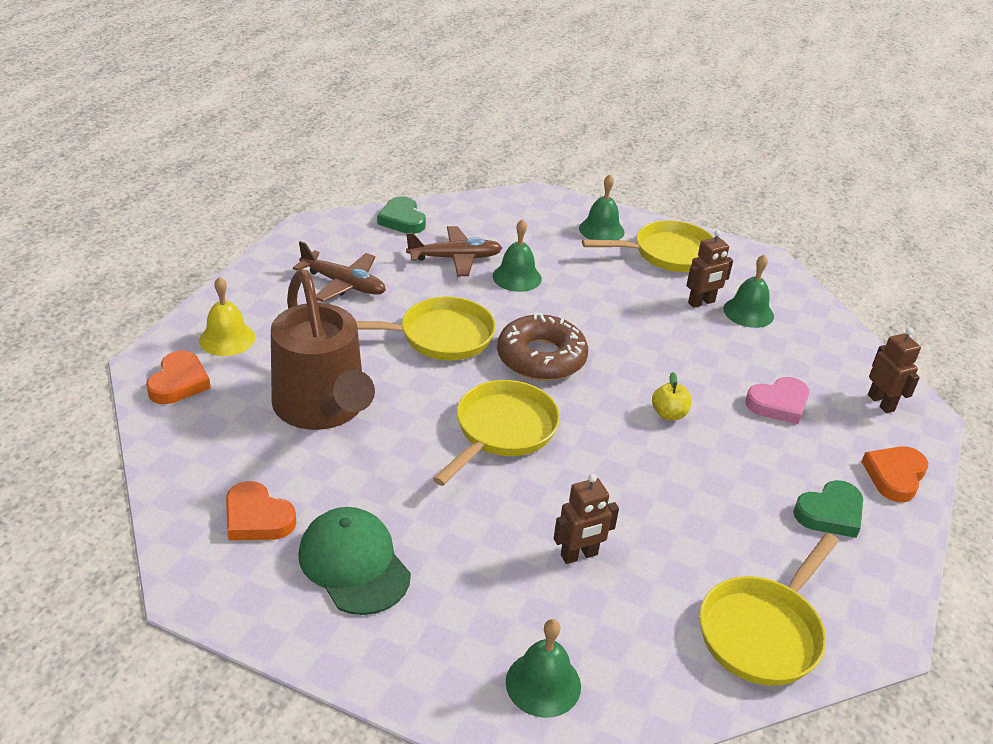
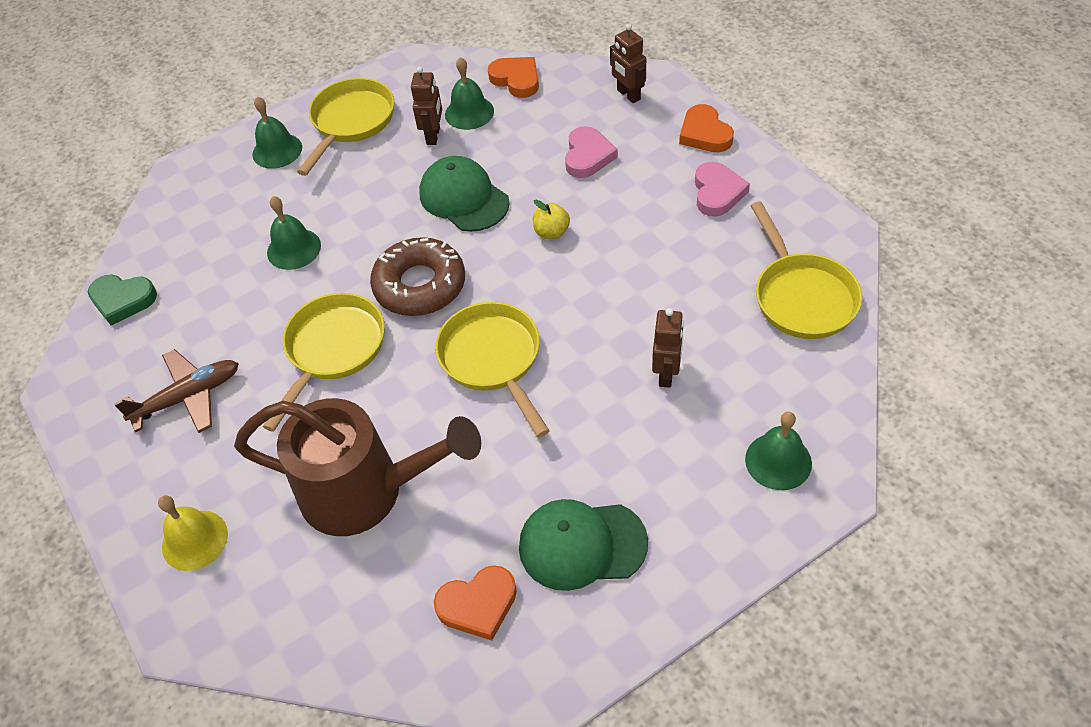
camera: 50 degrees left, 15 degrees up
orange heart [146,351,211,404] -> orange heart moved to [488,57,539,98]
brown plane [406,226,502,276] -> none
green heart [793,480,863,538] -> pink heart [695,162,750,217]
brown robot [868,328,921,413] -> brown robot turned 135 degrees counterclockwise [610,24,646,103]
none -> green cap [419,156,509,232]

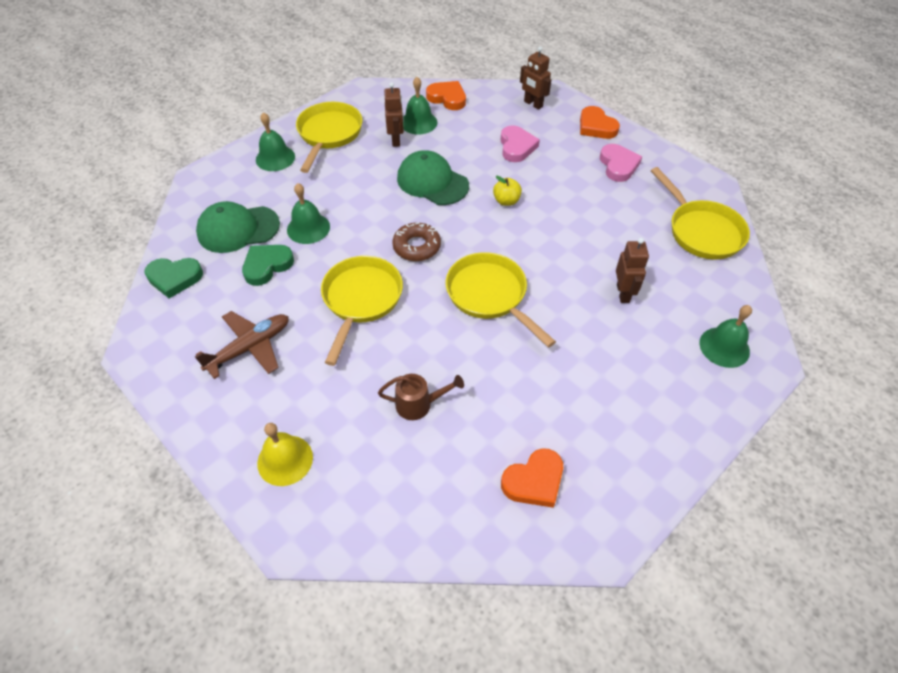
camera: 15 degrees left, 0 degrees up
brown watering can [234,398,481,536] -> brown watering can [378,374,464,420], size x0.43
brown donut [370,237,465,316] -> brown donut [392,222,441,261], size x0.66
green cap [519,499,648,591] -> green cap moved to [196,201,280,253]
none -> green heart [242,245,294,286]

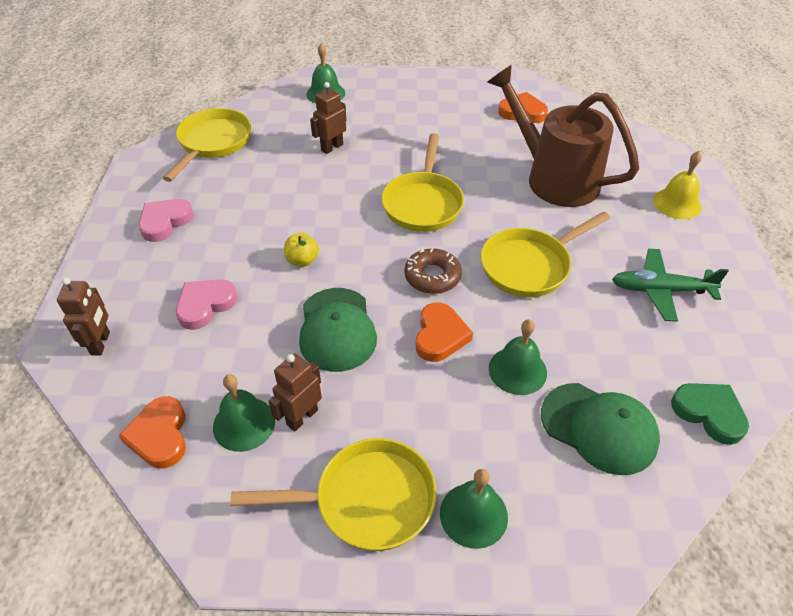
camera: 135 degrees left, 5 degrees down
brown plane [195,311,289,379] -> green plane [612,249,729,322]
green heart [242,245,294,286] -> none
yellow pan [296,102,362,173] -> yellow pan turned 150 degrees counterclockwise [230,438,437,551]
brown watering can [378,374,464,420] -> brown watering can [487,65,639,207], size x2.34
orange heart [580,106,620,139] -> orange heart moved to [416,303,473,362]

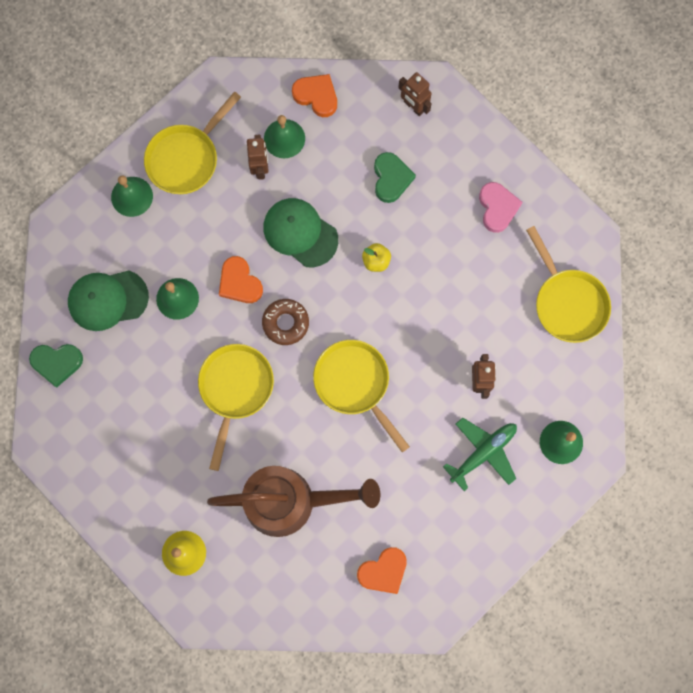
camera: 135 degrees right, 30 degrees up
pink heart [176,279,238,330] -> green heart [374,152,416,203]
green plane [612,249,729,322] -> green plane moved to [443,418,517,491]

